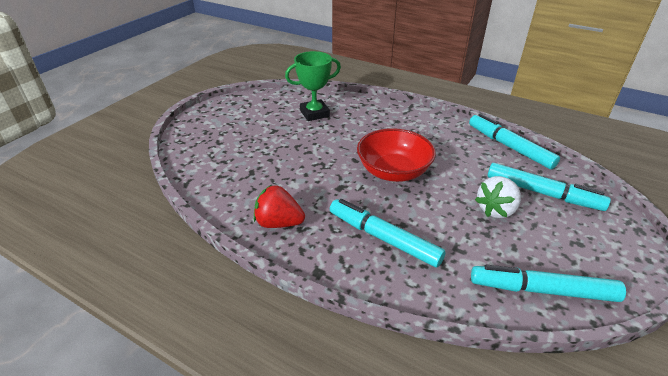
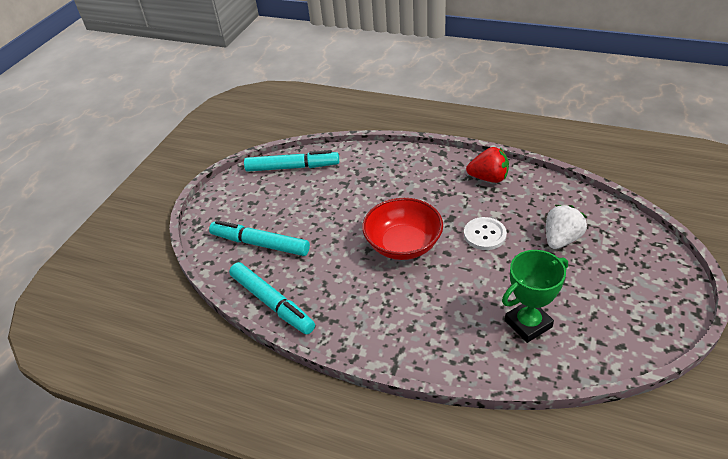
camera: 175 degrees right, 5 degrees up
turquoise marker [330,199,446,267] -> none
white strawberry [475,176,521,218] -> white strawberry moved to [546,205,587,249]
none -> white button [464,217,507,250]

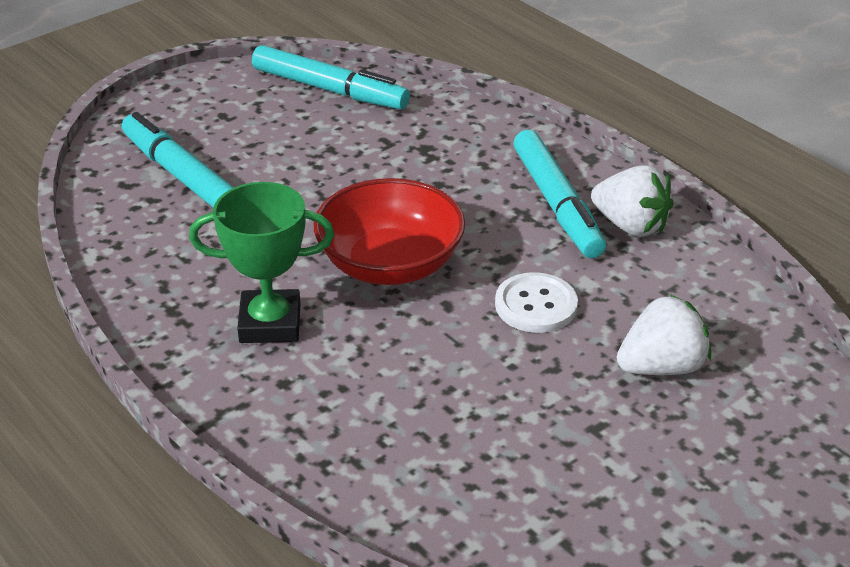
camera: 25 degrees right, 5 degrees down
turquoise marker [229,262,315,334] -> turquoise marker moved to [513,130,606,258]
red strawberry [466,147,509,183] -> white strawberry [591,165,673,237]
green trophy [502,250,568,343] -> green trophy moved to [189,182,334,343]

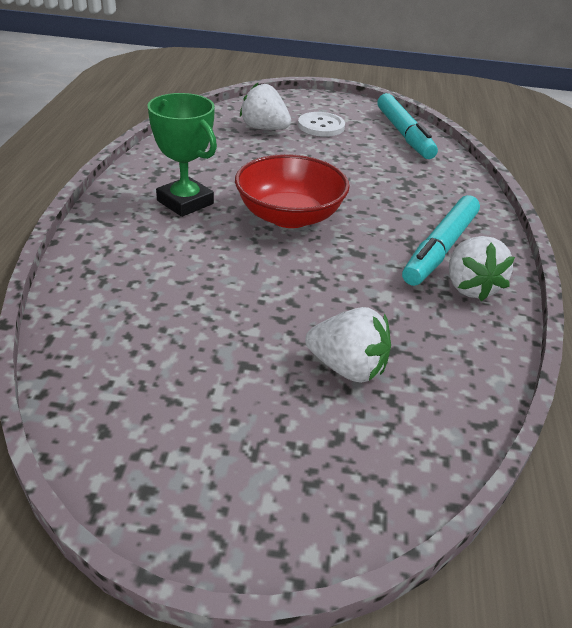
camera: 45 degrees right, 0 degrees up
turquoise marker [122,112,234,208] -> white strawberry [240,83,291,130]
white button [495,272,578,333] -> white button moved to [298,112,345,137]

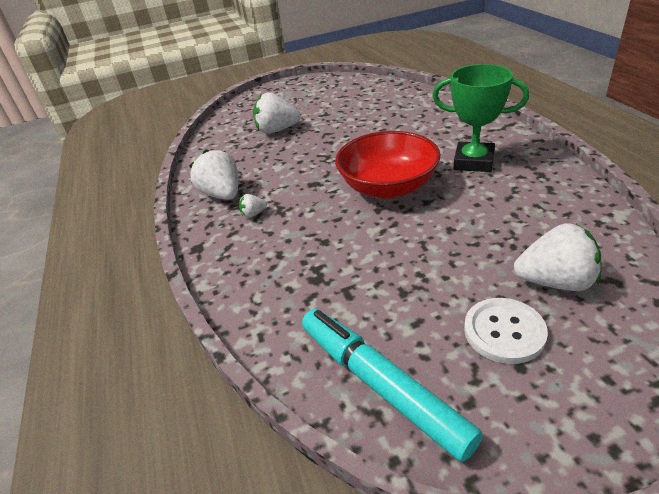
camera: 160 degrees right, 0 degrees up
turquoise marker [402,195,480,286] -> white strawberry [239,194,267,218]

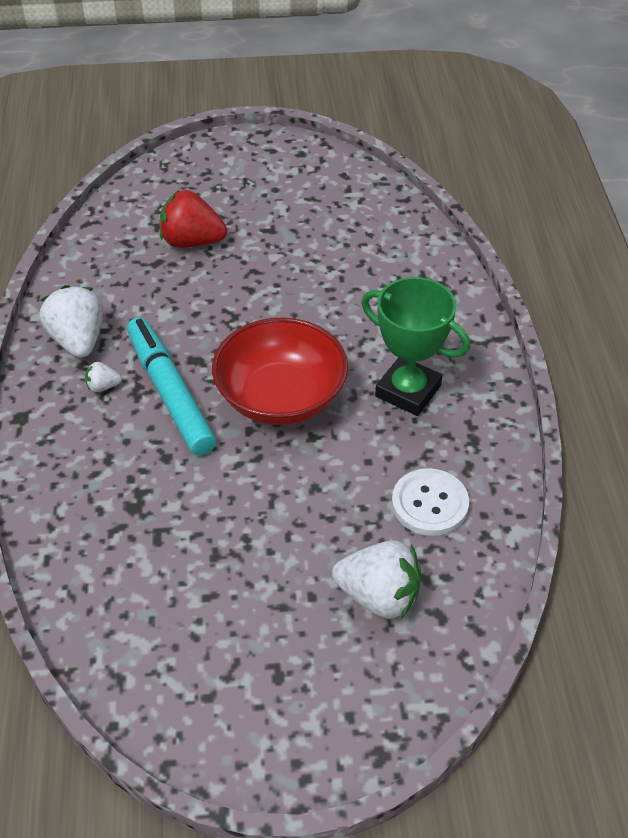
camera: 10 degrees right, 10 degrees up
white strawberry [253,92,301,134] -> red strawberry [159,190,227,248]
turquoise marker [302,309,483,462] -> turquoise marker moved to [127,317,216,455]
white button [464,298,548,364] -> white button moved to [392,468,469,536]

